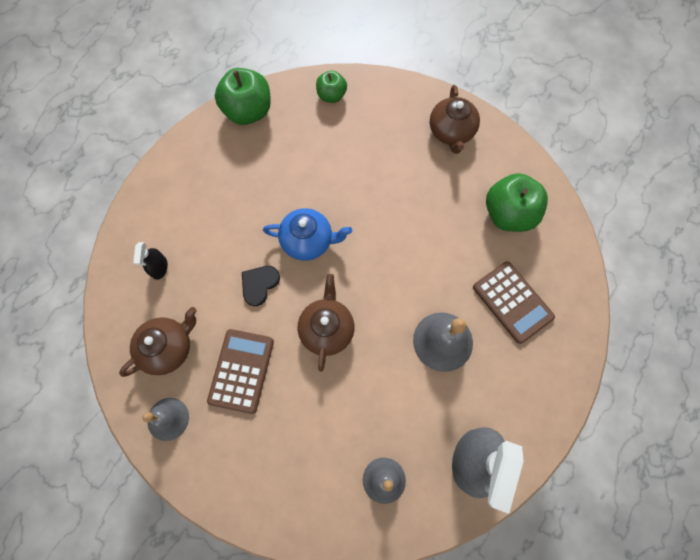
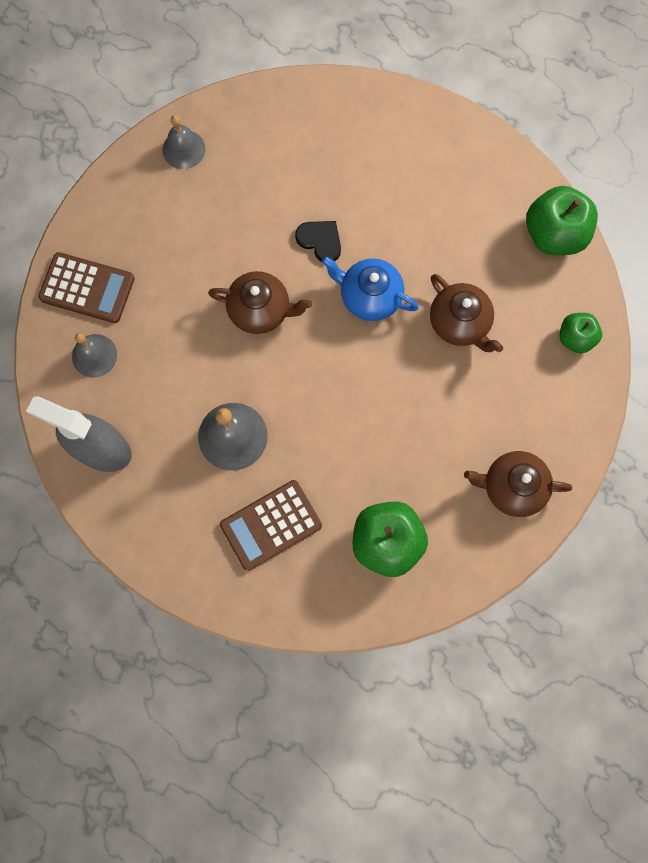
camera: 95 degrees right, 5 degrees up
brown teapot [119,307,197,377] -> brown teapot moved to [430,274,503,352]
black spray bottle [133,242,168,280] -> none
brown calculator [207,329,274,414] -> brown calculator moved to [38,252,135,323]
blue teapot [263,208,352,261] -> blue teapot turned 105 degrees clockwise [321,256,419,321]

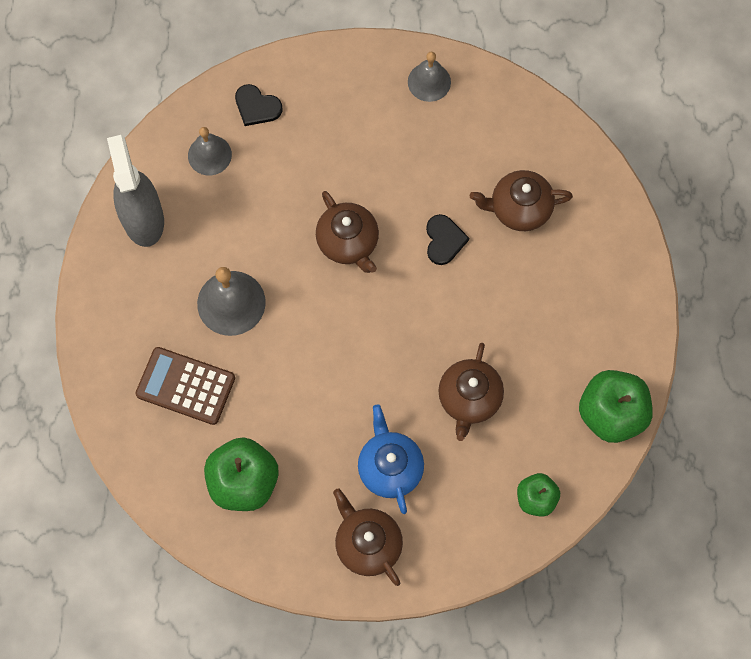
camera: 50 degrees right, 5 degrees down
brown calculator [38,252,135,323] -> black heart [235,84,283,126]
blue teapot [321,256,419,321] -> blue teapot moved to [358,405,424,514]
none -> brown teapot [469,170,573,231]

